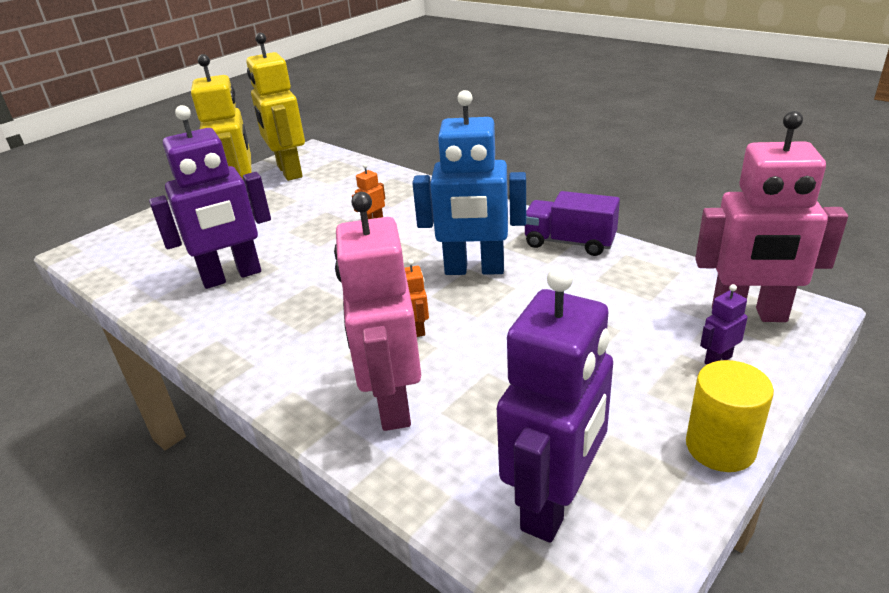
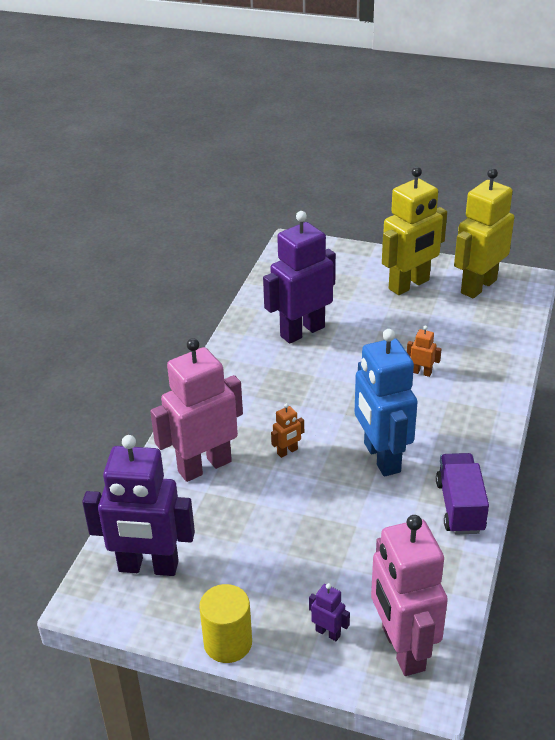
camera: 65 degrees right, 5 degrees up
purple robot [149,105,271,289] -> purple robot turned 105 degrees clockwise [263,211,336,344]

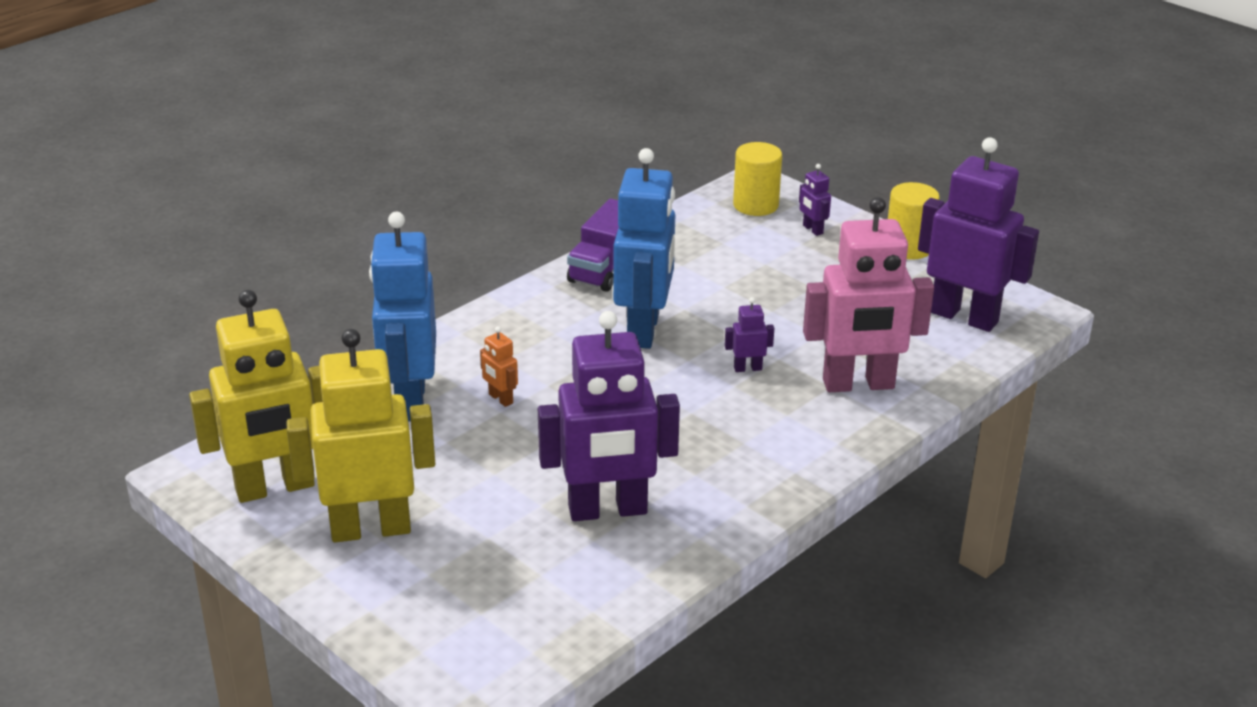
camera: 155 degrees left, 5 degrees down
orange robot [271,403,304,458] -> purple robot [725,297,774,372]
pink robot [371,515,448,676] -> yellow cylinder [733,142,782,216]
none -> blue robot [369,212,436,421]

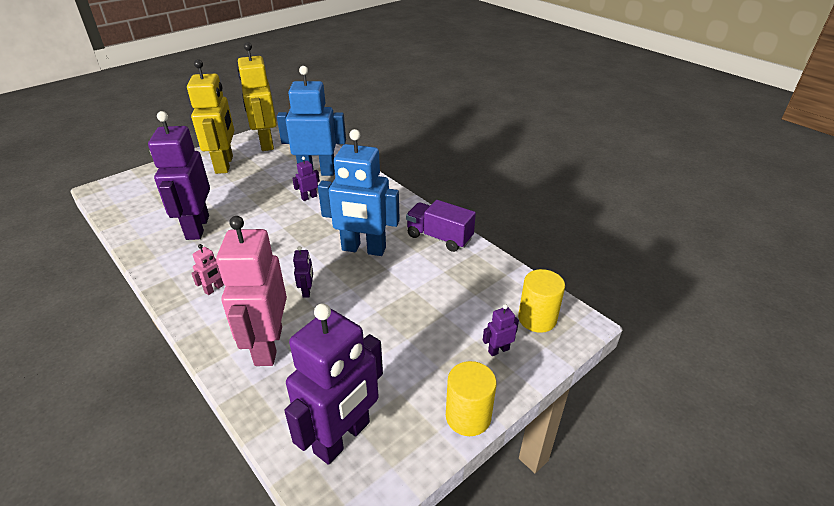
camera: 95 degrees right, 5 degrees up
orange robot [480,326,518,407] -> purple robot [292,157,320,201]
none -> pink robot [191,244,224,295]

